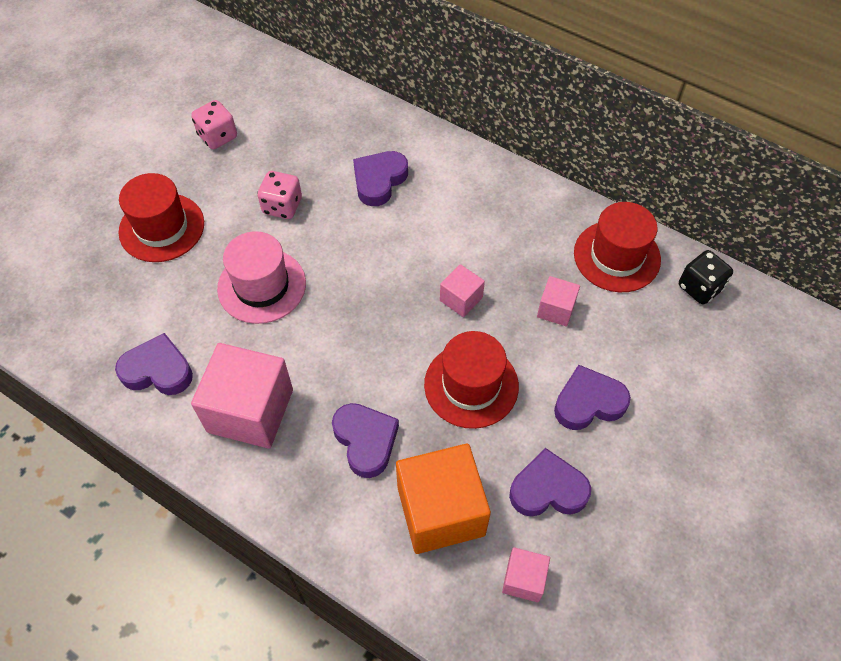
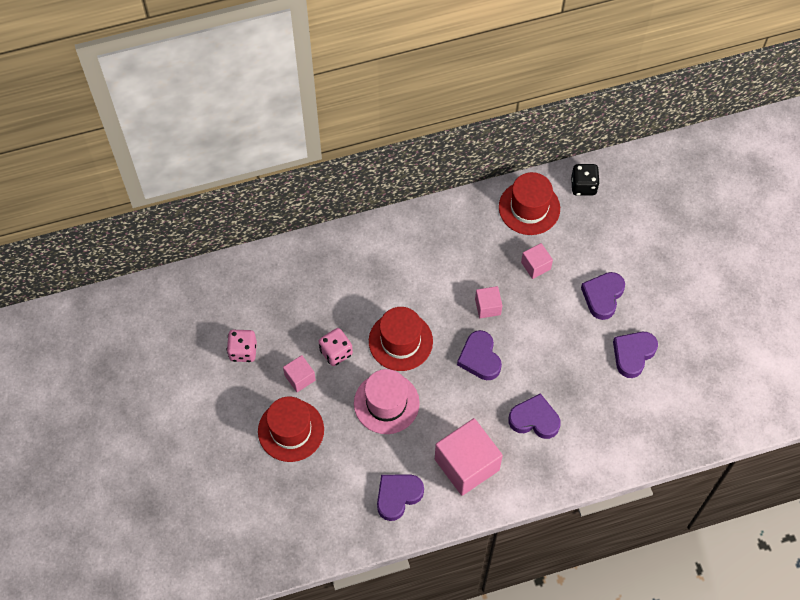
camera: 50 degrees left, 5 degrees up
purple heart [353,151,408,206] -> purple heart moved to [457,330,502,380]
orange cube [396,443,491,554] -> none
red hat [424,331,519,429] -> red hat moved to [369,307,433,371]
pink cube [502,547,550,602] -> pink cube moved to [283,355,316,392]

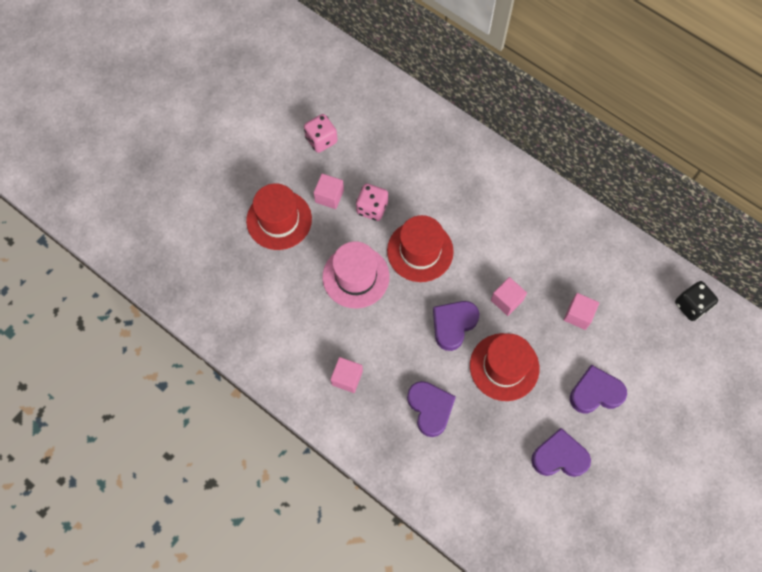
camera: 55 degrees right, 5 degrees up
purple heart [377,474,424,521] -> none
pink cube [435,418,503,496] -> pink cube [330,357,363,393], size x0.49
red hat [499,172,560,235] -> red hat moved to [470,333,540,401]

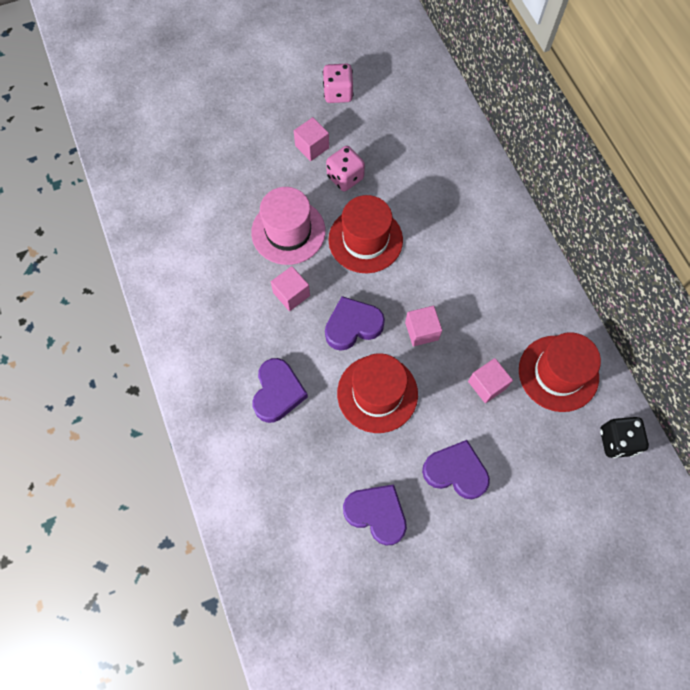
camera: 30 degrees right, 0 degrees up
red hat [246,183,312,250] -> red hat moved to [519,332,601,412]
pink cube [330,357,363,393] -> pink cube moved to [271,266,310,311]

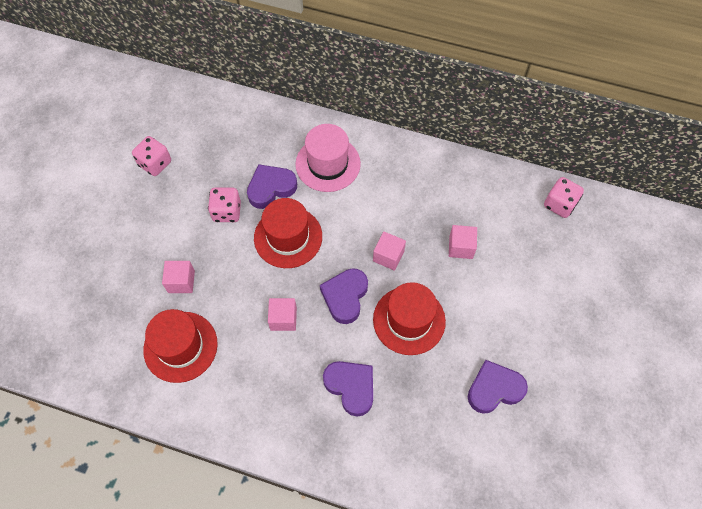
camera: 50 degrees left, 5 degrees down
pink hat [251,187,326,265] -> pink hat moved to [295,124,361,192]
pink cube [294,117,329,161] -> pink cube moved to [162,261,195,293]
purple heart [422,440,490,499] -> purple heart moved to [247,164,297,209]
red hat [519,332,601,412] -> red hat moved to [143,309,218,383]
black dice [600,417,649,458] -> pink dice [544,177,584,218]

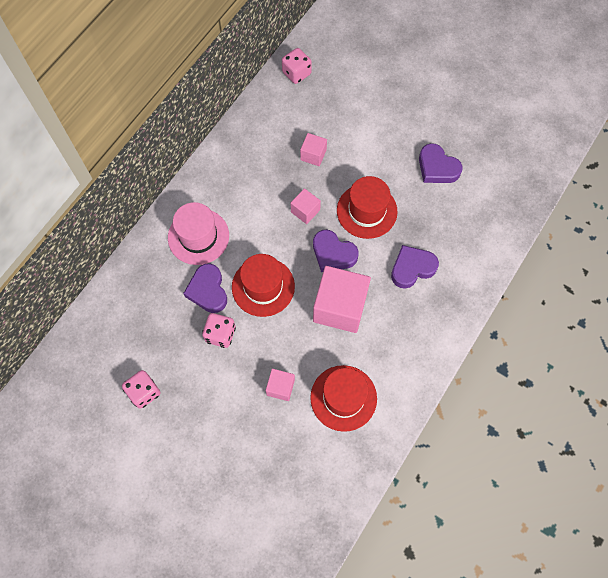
camera: 75 degrees left, 5 degrees up
pink cube [268,298,297,331] -> pink cube [313,266,371,333], size x2.02
purple heart [468,360,528,414] -> purple heart turned 45 degrees counterclockwise [419,143,463,183]

